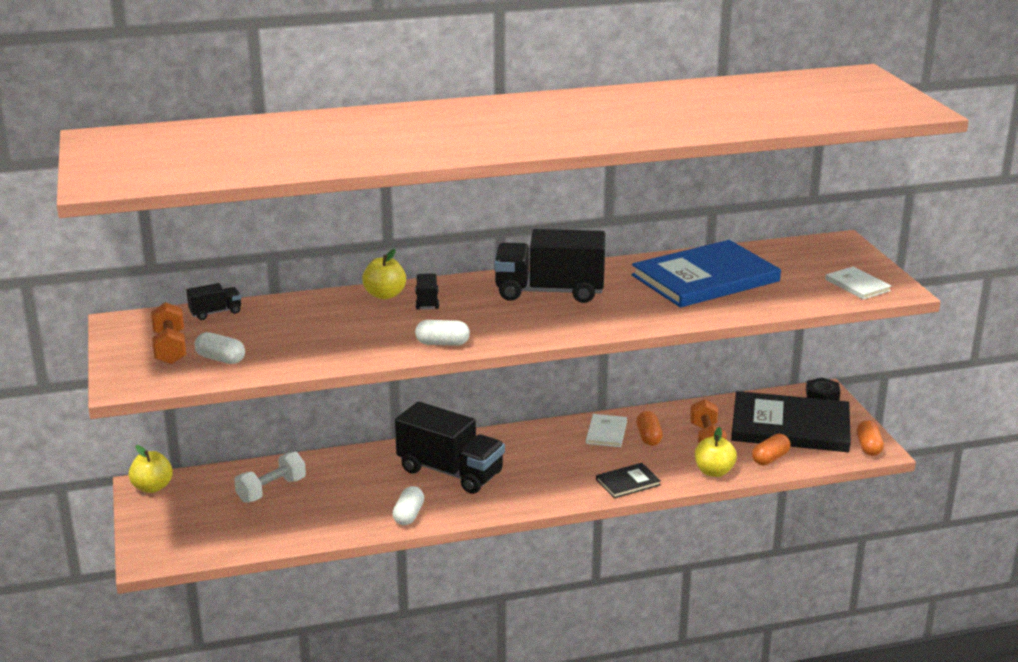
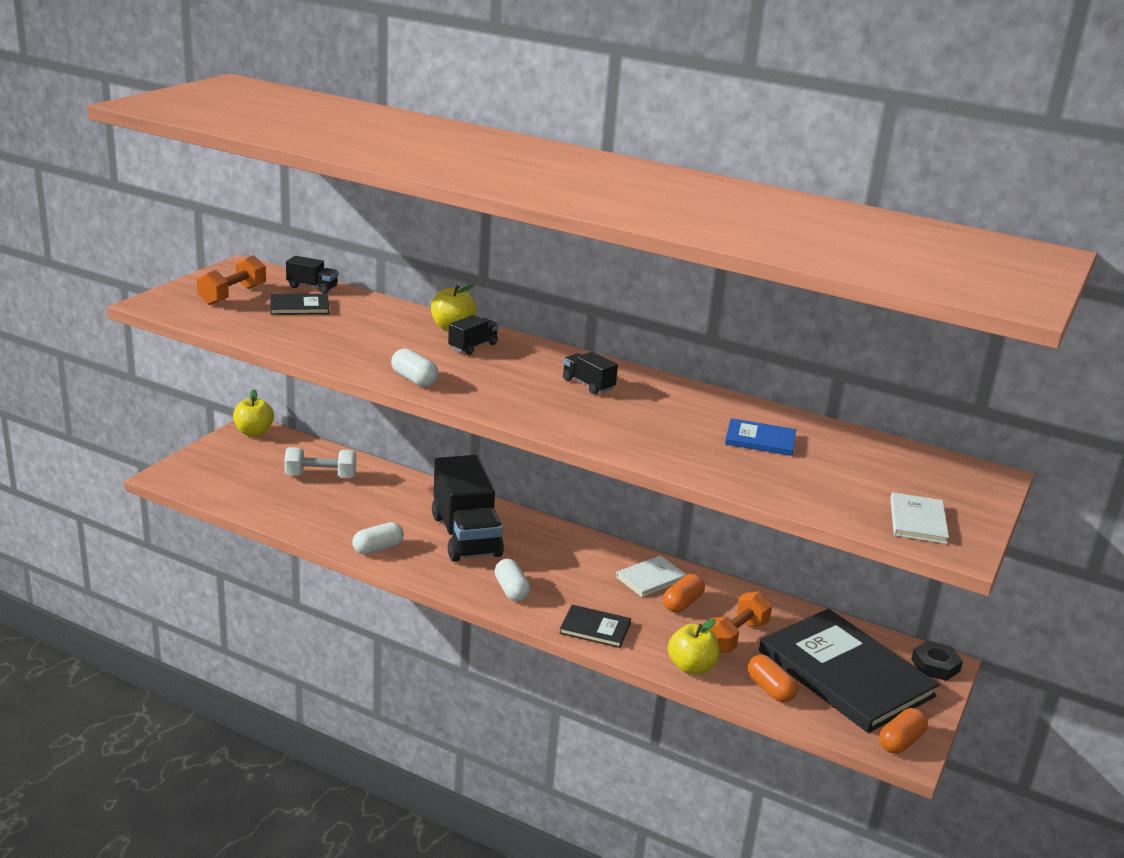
camera: 40 degrees right, 0 degrees up
white capsule [194,332,245,364] -> white capsule moved to [495,559,530,601]
black truck [494,229,605,303] -> black truck [563,352,618,394], size x0.45
blue book [631,240,781,308] -> blue book [725,418,796,456], size x0.44
orange capsule [752,434,791,465] -> orange capsule turned 60 degrees clockwise [748,654,798,702]
none -> black book [270,294,329,315]

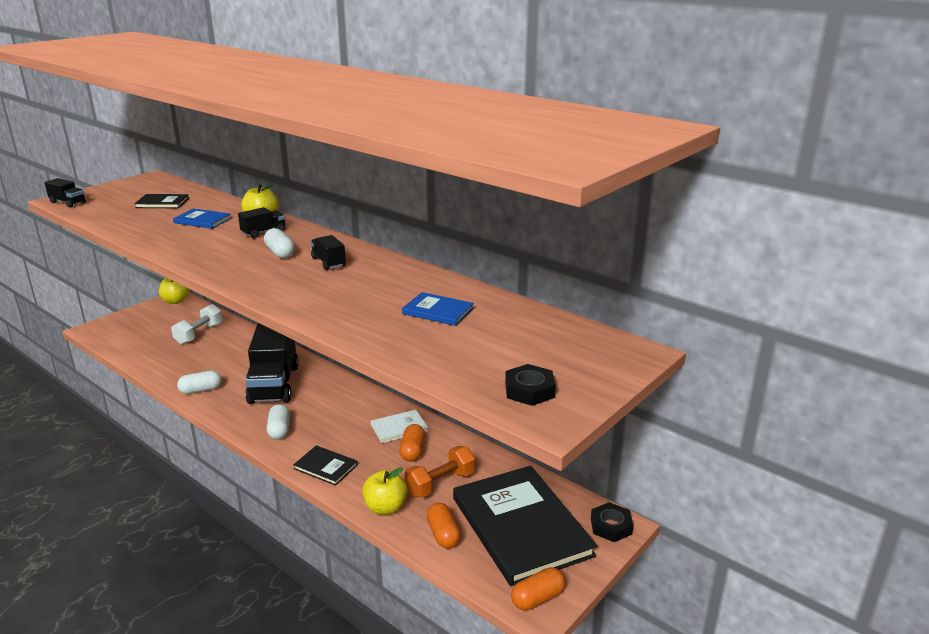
camera: 15 degrees right, 0 degrees up
orange dumbbell [197,255,266,305] -> none
white dumbbell [284,447,356,478] -> white dumbbell turned 75 degrees counterclockwise [171,304,223,345]
black truck [286,256,339,294] -> black truck moved to [44,178,86,208]
white capsule [391,348,439,387] -> white capsule moved to [264,228,295,258]
orange capsule [663,574,705,612] -> orange capsule turned 45 degrees counterclockwise [400,424,425,462]
white book [890,492,949,544] -> black nut [505,364,556,406]
none -> blue book [173,208,231,229]

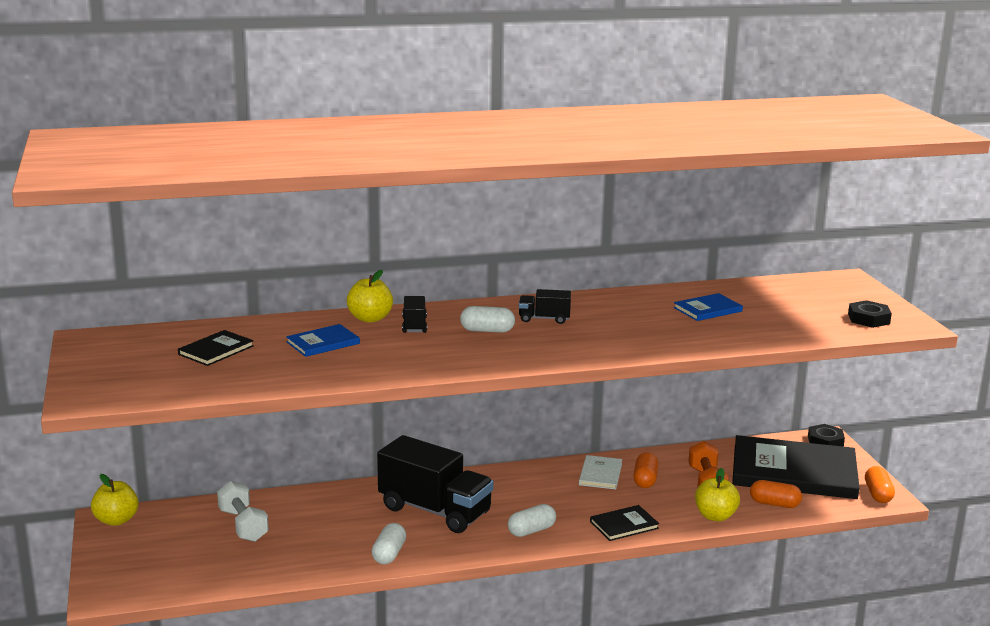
camera: 55 degrees left, 5 degrees down
black truck [44,178,86,208] -> none
white capsule [267,404,290,440] -> white capsule turned 60 degrees counterclockwise [508,504,556,537]
orange capsule [400,424,425,462] -> orange capsule turned 60 degrees clockwise [633,452,658,488]

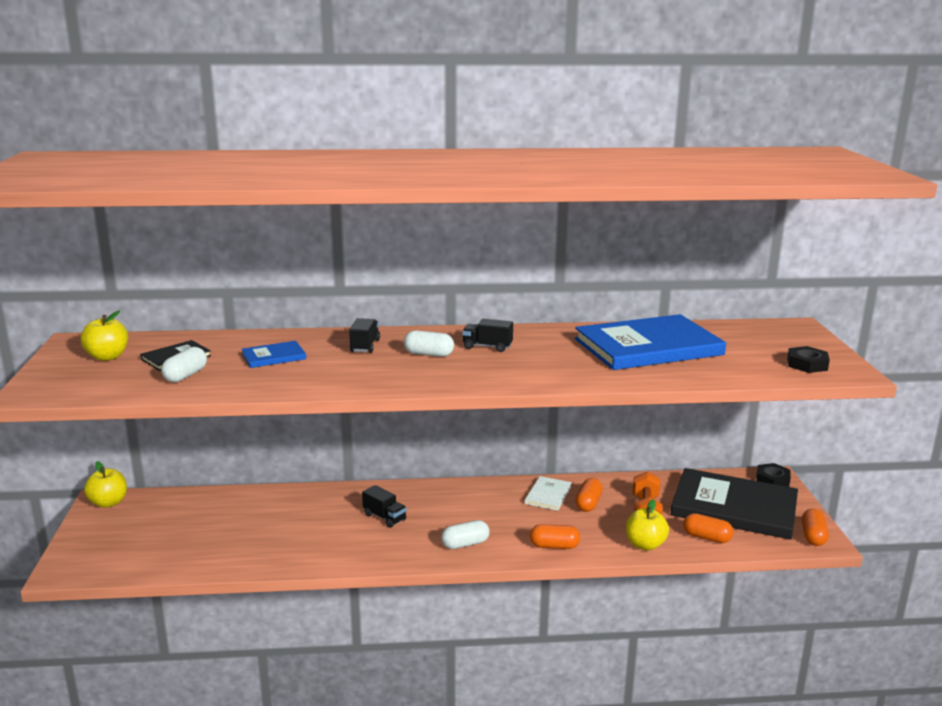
camera: 10 degrees right, 0 degrees up
white dumbbell [217,481,269,542] -> none
yellow apple [347,270,393,323] -> yellow apple moved to [81,310,128,361]
white capsule [372,523,406,564] -> white capsule moved to [161,347,207,382]
black truck [377,435,494,533] -> black truck [362,485,407,528], size x0.45
black book [590,505,659,541] -> orange capsule [530,524,580,549]
blue book [674,293,743,321] -> blue book [575,314,726,370], size x2.27

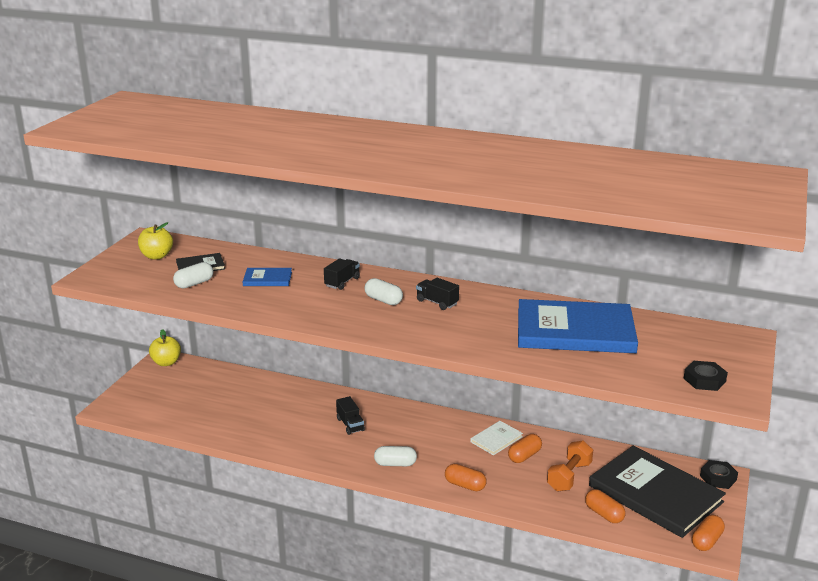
camera: 25 degrees right, 5 degrees up
yellow apple [626,499,669,551] -> none

